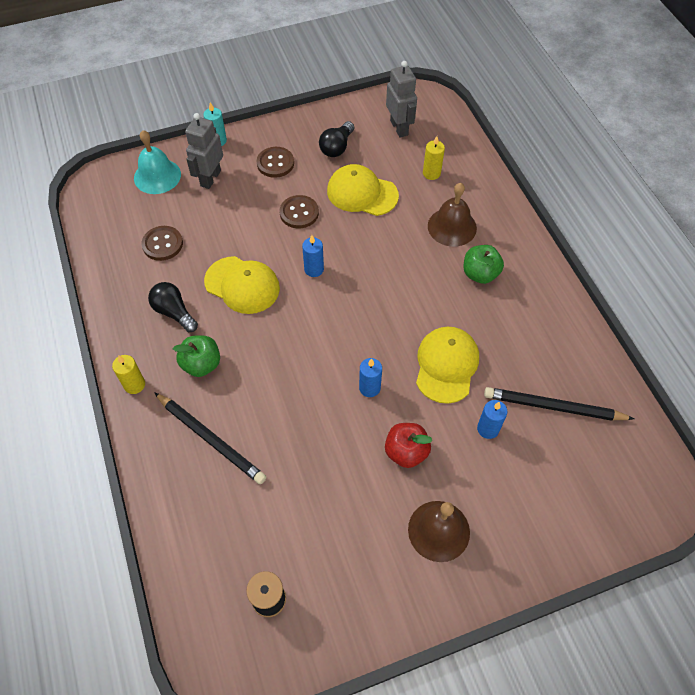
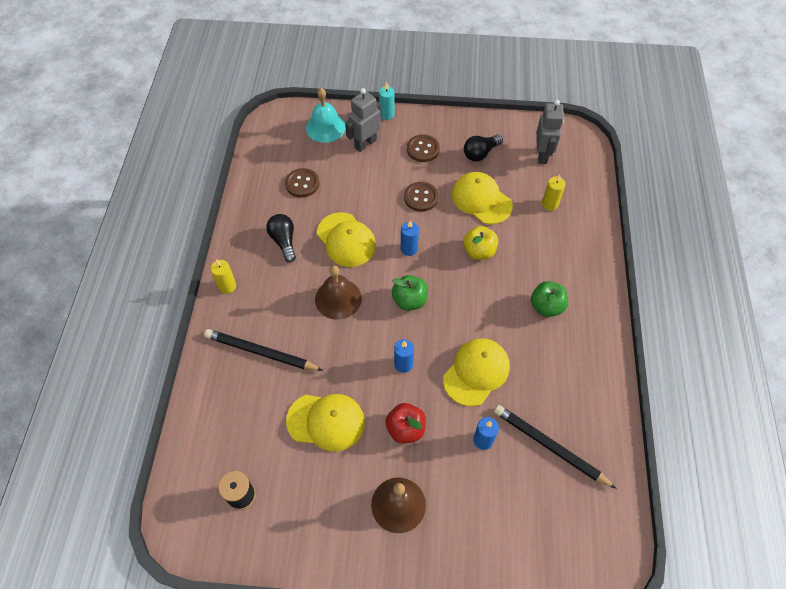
camera: 25 degrees right, 0 degrees up
black pencil [154,392,266,484] -> black pencil turned 135 degrees clockwise [204,329,323,371]
green apple [173,335,220,377] -> green apple moved to [392,275,428,311]
brown bell [428,183,477,247] -> brown bell moved to [315,265,362,320]
none -> yellow cap [286,394,365,451]
none -> yellow apple [463,226,498,260]

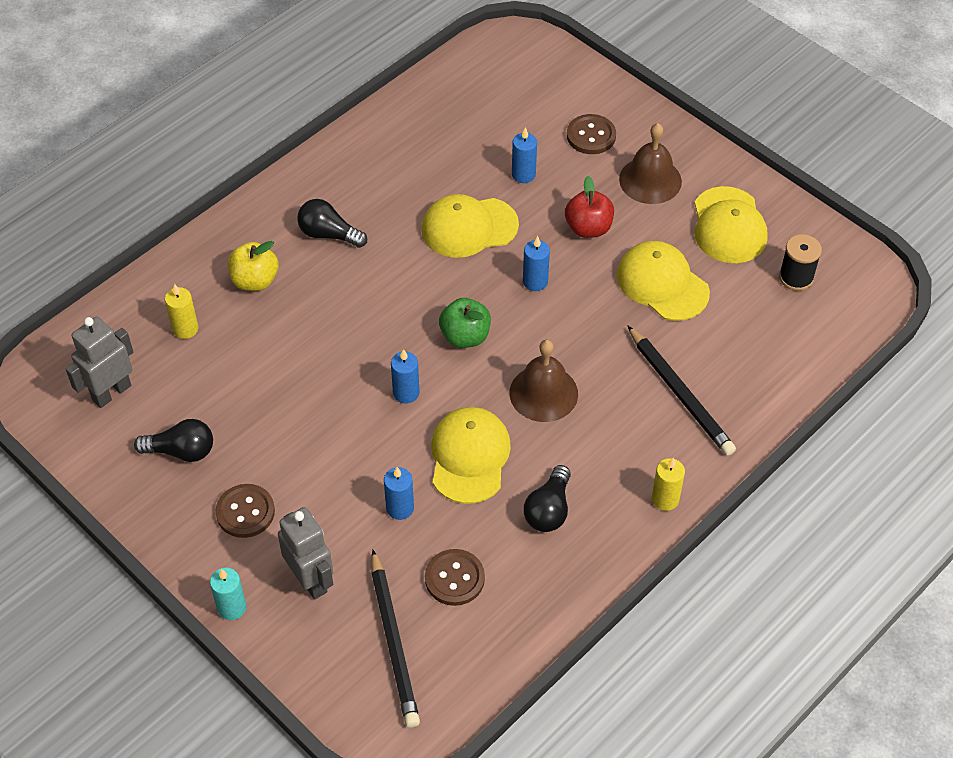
camera: 140 degrees left, 5 degrees down
turquoise bell [306,88,346,143] -> none
grey robot [345,88,381,152] -> grey robot turned 120 degrees counterclockwise [278,507,333,599]
brown button [404,182,439,212] -> brown button moved to [567,114,616,154]
yellow cap [451,172,513,224] -> yellow cap moved to [695,186,768,263]
yellow apple [463,226,498,260] -> yellow apple moved to [228,241,279,291]
black pencil [494,405,617,489] -> black pencil moved to [371,550,420,728]
green apple [531,281,568,317] -> black light bulb [297,199,367,248]
none -> blue candle [384,467,414,520]

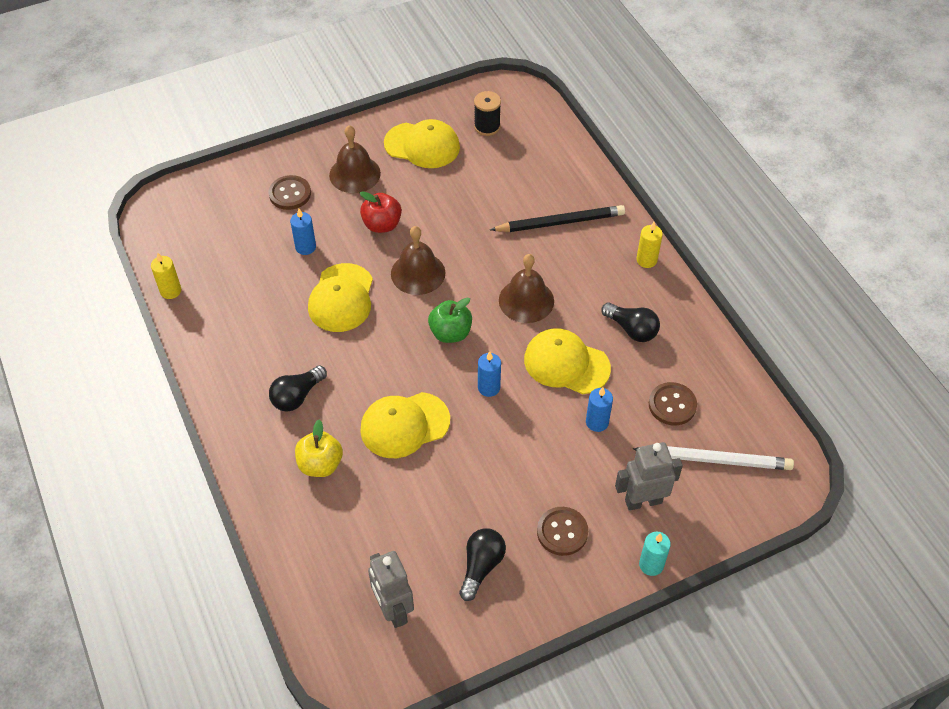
camera: 70 degrees left, 0 degrees up
yellow candle [165,284,198,339] -> yellow candle moved to [151,253,181,299]
black pencil [371,550,420,728] -> white pencil [633,446,794,470]
blue candle [523,236,550,291] -> brown bell [391,226,445,295]
yellow cap [617,241,710,321] -> yellow cap moved to [360,392,450,458]

